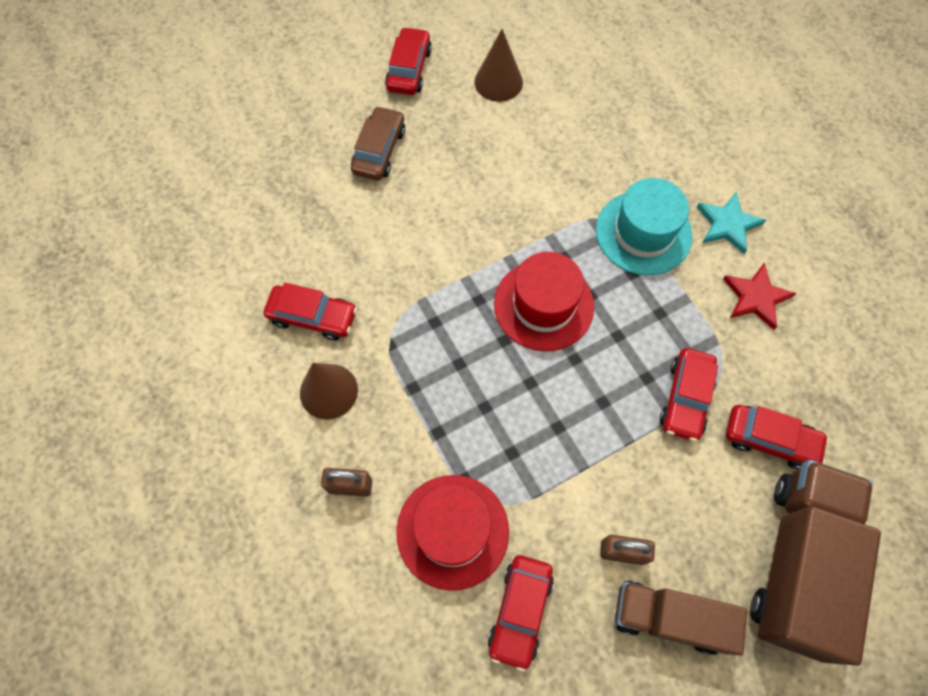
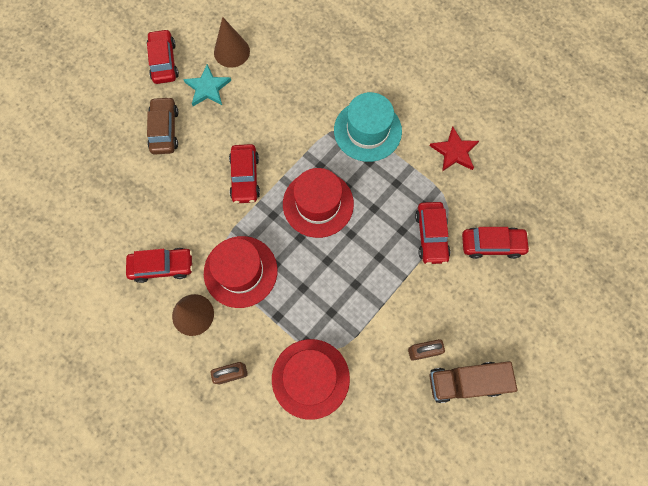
camera: 20 degrees left, 5 degrees up
red car [488,555,554,672] -> red car moved to [229,144,260,204]
turquoise star [697,191,766,254] -> turquoise star moved to [183,64,231,106]
brown truck [750,460,881,666] -> none
none -> red hat [204,236,277,308]

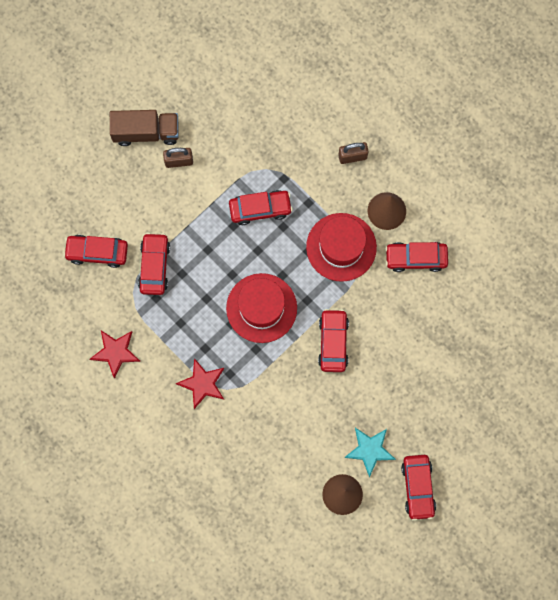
camera: 175 degrees left, 5 degrees up
brown car [147,97,178,155] -> none
red hat [272,339,350,420] -> none
turquoise hat [334,92,402,162] -> red star [176,358,224,409]
none -> red car [229,190,293,225]

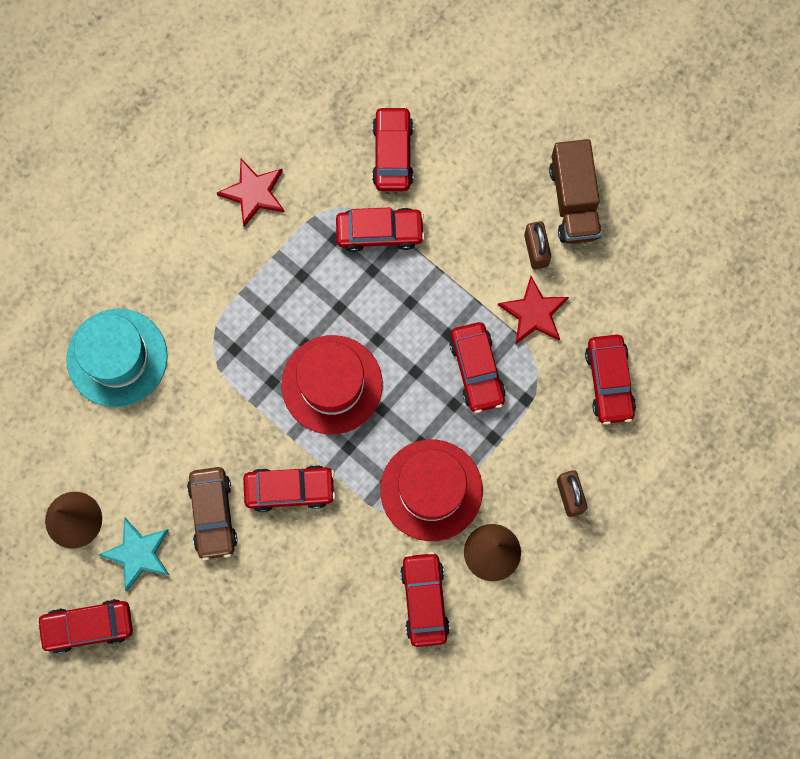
camera: 85 degrees right, 0 degrees up
red star [176,358,224,409] -> red star moved to [498,276,569,345]
none -> turquoise hat [66,309,168,407]
none -> brown car [187,467,237,561]
none -> red car [585,335,636,425]

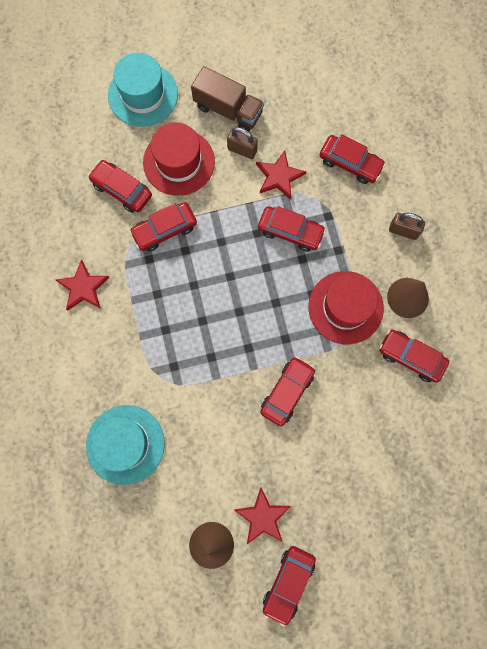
camera: 55 degrees left, 0 degrees up
turquoise star [99,517,169,591] -> red star [234,487,291,544]
brown car [187,467,237,561] -> none
red hat [282,335,383,434] -> red hat moved to [143,122,215,196]
red car [336,208,425,252] -> red car turned 150 degrees counterclockwise [129,202,197,252]
none -> turquoise hat [108,53,178,127]

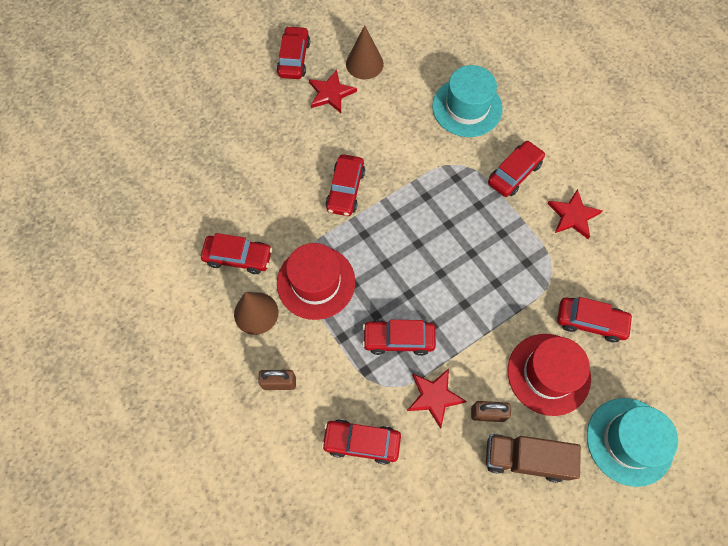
camera: 160 degrees right, 10 degrees down
red car [129,202,197,252] -> red car moved to [488,140,545,197]

